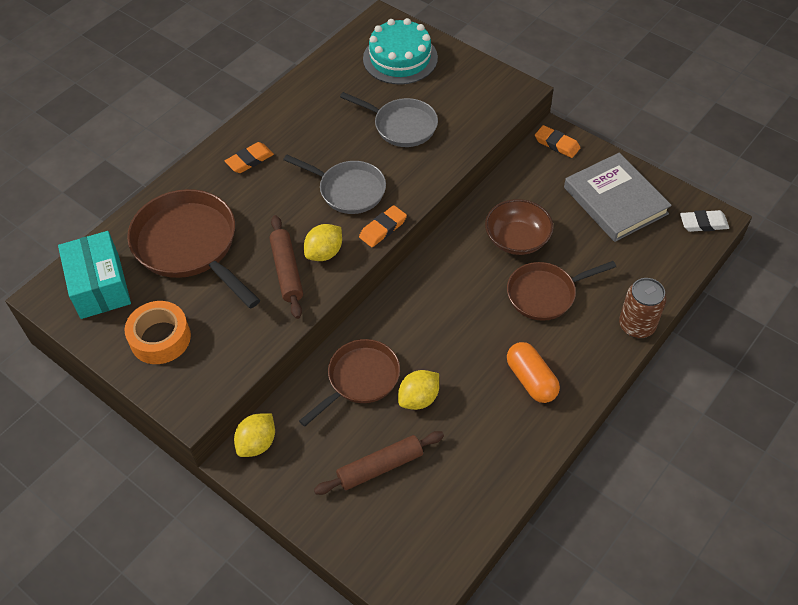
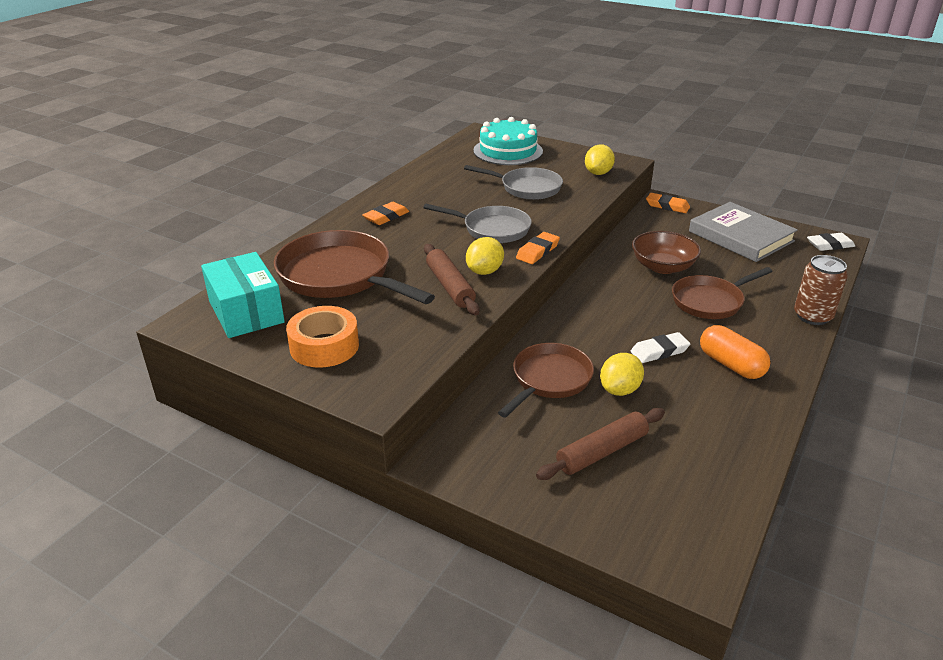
camera: 10 degrees left, 20 degrees down
yellow lemon [234,413,275,457] -> yellow lemon moved to [585,145,615,175]
none -> white eraser [631,332,690,363]

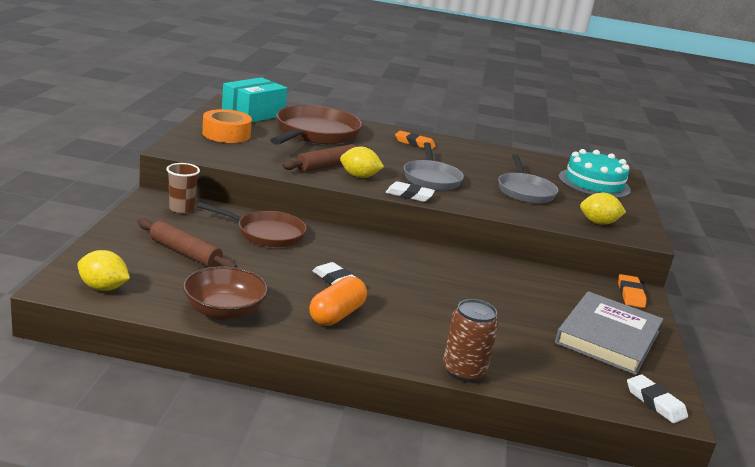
camera: 65 degrees right, 10 degrees down
orange eraser [516,232,560,264] -> white eraser [385,181,435,202]
yellow lemon [600,353,644,396] -> yellow lemon moved to [78,250,130,291]
brown bowl [632,231,701,274] -> brown bowl moved to [183,266,268,320]
brown pan [672,267,773,319] -> none
none -> brown cup [166,163,200,214]

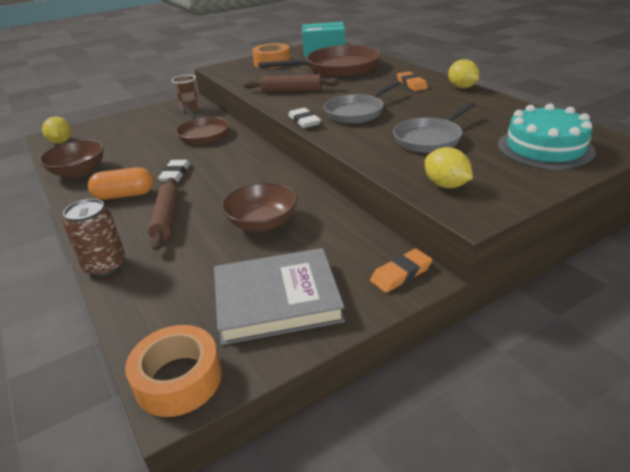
camera: 55 degrees right, 10 degrees up
brown rolling pin [138,218,237,268] -> brown rolling pin moved to [148,177,179,251]
yellow lemon [340,146,384,178] -> yellow lemon moved to [448,59,480,89]
white eraser [627,374,688,423] -> orange tape [125,325,222,417]
none -> brown bowl [221,183,297,232]

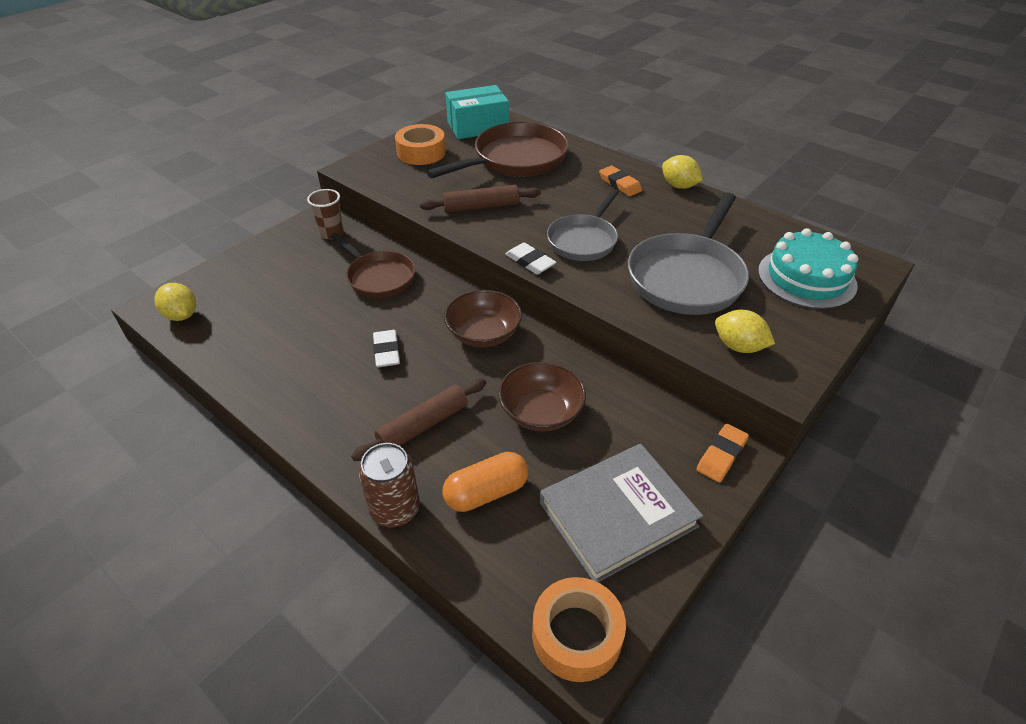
camera: 20 degrees left, 10 degrees up
brown bowl [39,140,104,178] -> brown bowl moved to [444,290,522,347]
orange capsule [88,167,154,200] -> orange capsule moved to [442,452,528,512]
brown rolling pin [148,177,179,251] -> brown rolling pin turned 75 degrees clockwise [351,379,486,461]
grey pan [393,102,476,153] -> grey pan [628,193,749,315], size x1.56

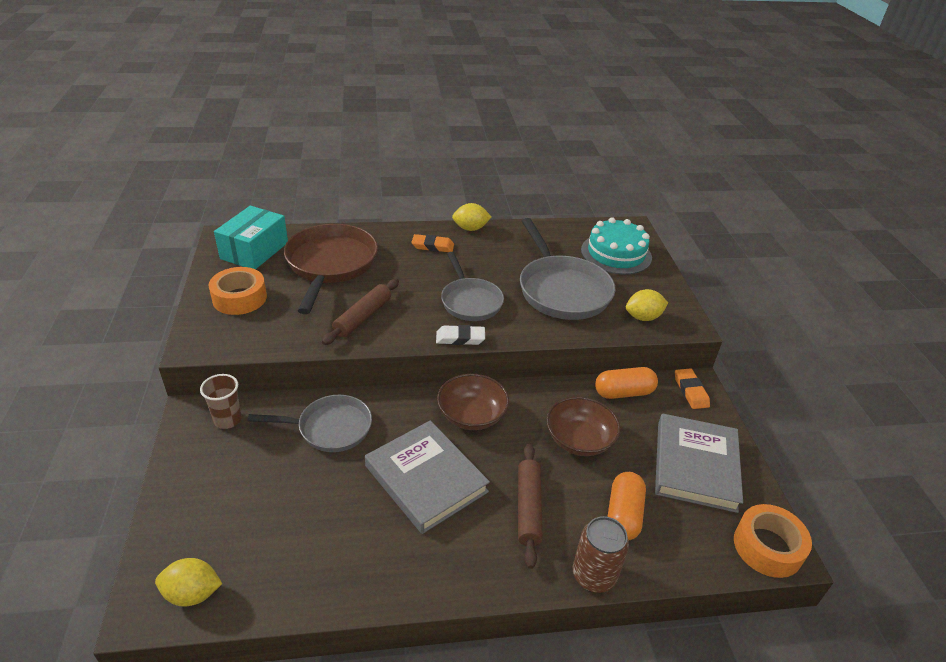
camera: 50 degrees left, 5 degrees down
brown pan [330,233,415,298] -> grey pan [247,395,372,452]
white eraser [373,330,400,367] -> grey book [365,420,490,534]
none -> orange capsule [595,367,658,399]

